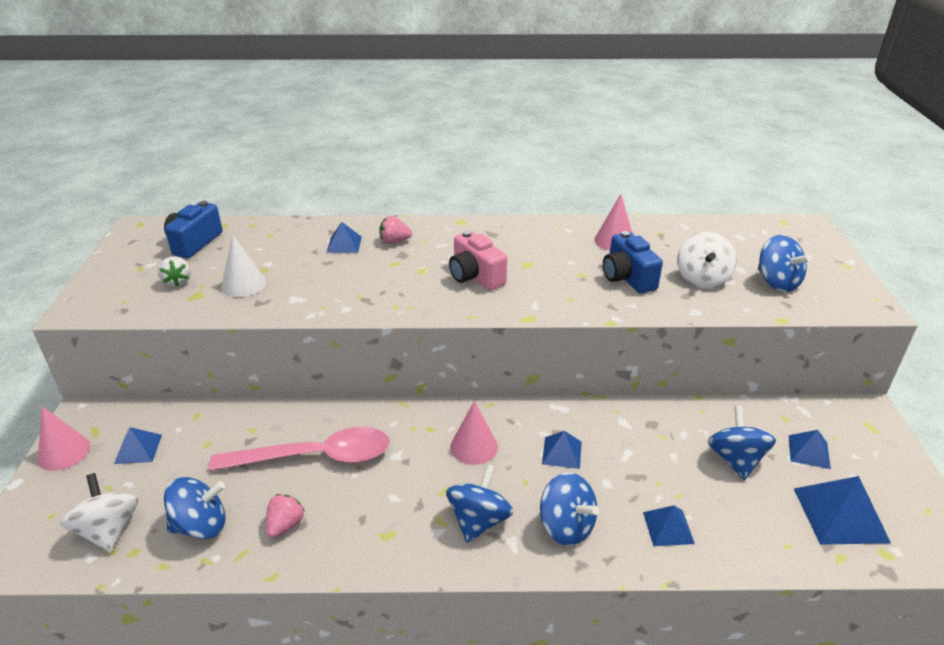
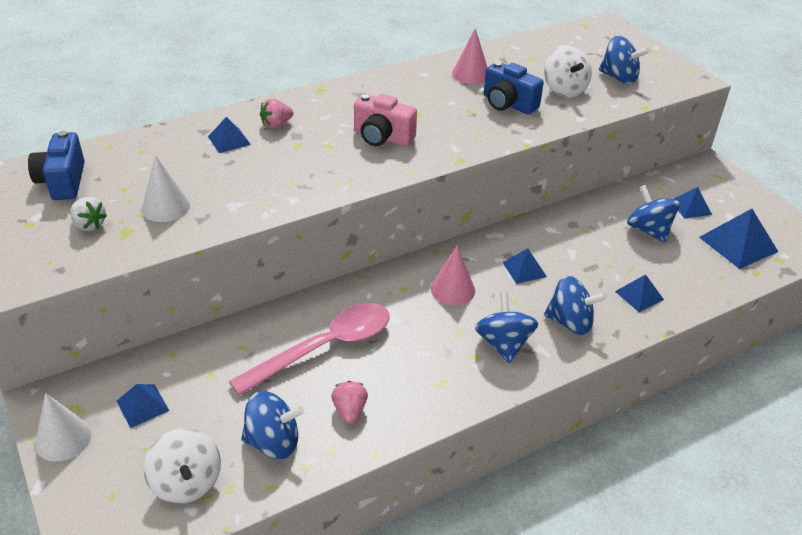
camera: 30 degrees left, 5 degrees up
pink cone [38,406,90,471] -> white cone [35,393,92,462]
white spinning top [60,473,138,553] -> white spinning top turned 150 degrees counterclockwise [143,428,221,504]
blue spinning top [164,477,225,539] -> blue spinning top turned 45 degrees clockwise [241,391,304,459]

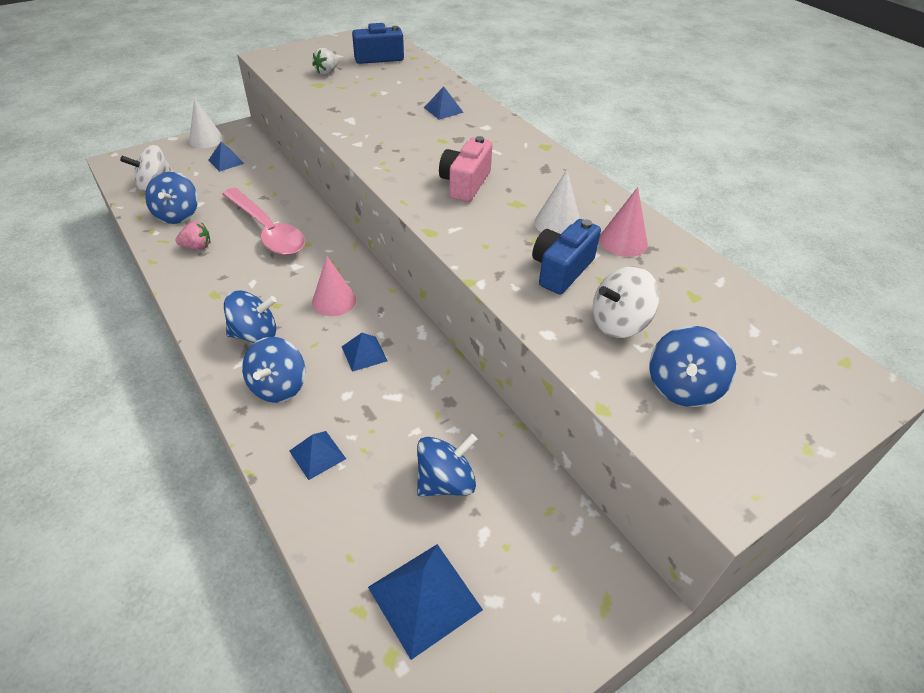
camera: 85 degrees right, 5 degrees up
white cone [141,155,190,222] -> white cone moved to [535,170,580,234]
pink strawberry [260,99,294,128] -> none
blue pyramid [674,187,712,219] -> none

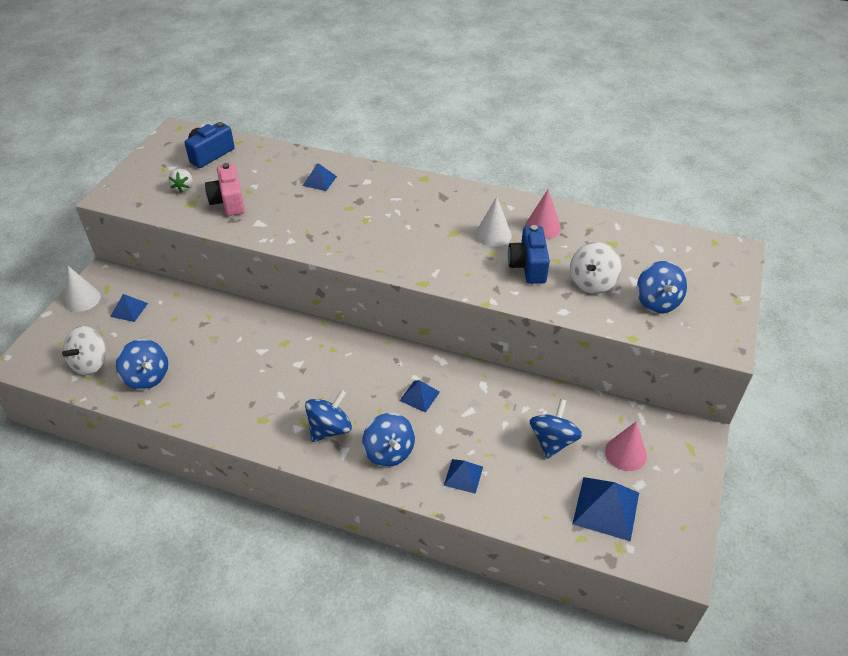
camera: 35 degrees left, 0 degrees up
pink strawberry [176,221,210,250] -> none
pink spoon [222,188,305,255] -> none
pink cone [312,256,356,316] -> pink cone moved to [605,421,647,471]
pink camera [439,136,493,202] -> pink camera moved to [205,163,245,216]

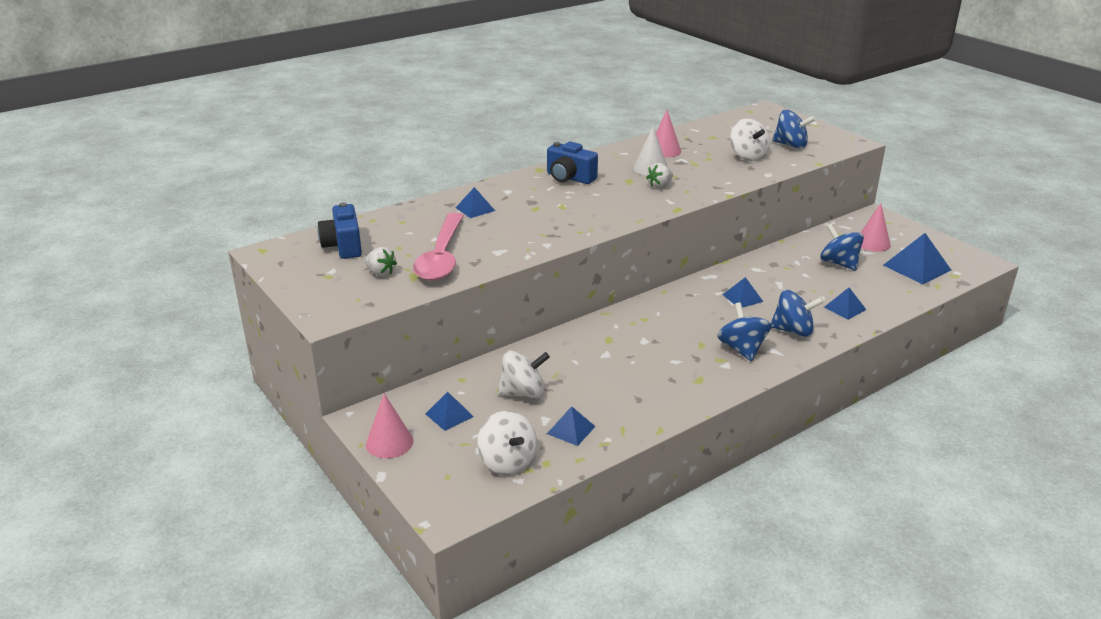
camera: 55 degrees left, 15 degrees down
white cone [65,266,101,312] -> pink cone [366,394,413,458]
blue spinning top [116,339,168,390] -> blue pyramid [547,406,596,446]
pink camera [205,163,245,216] -> pink spoon [413,213,464,281]
blue camera [508,225,550,284] -> blue camera moved to [547,142,598,184]
none -> white spinning top [498,350,550,398]
none -> white strawberry [646,163,673,188]

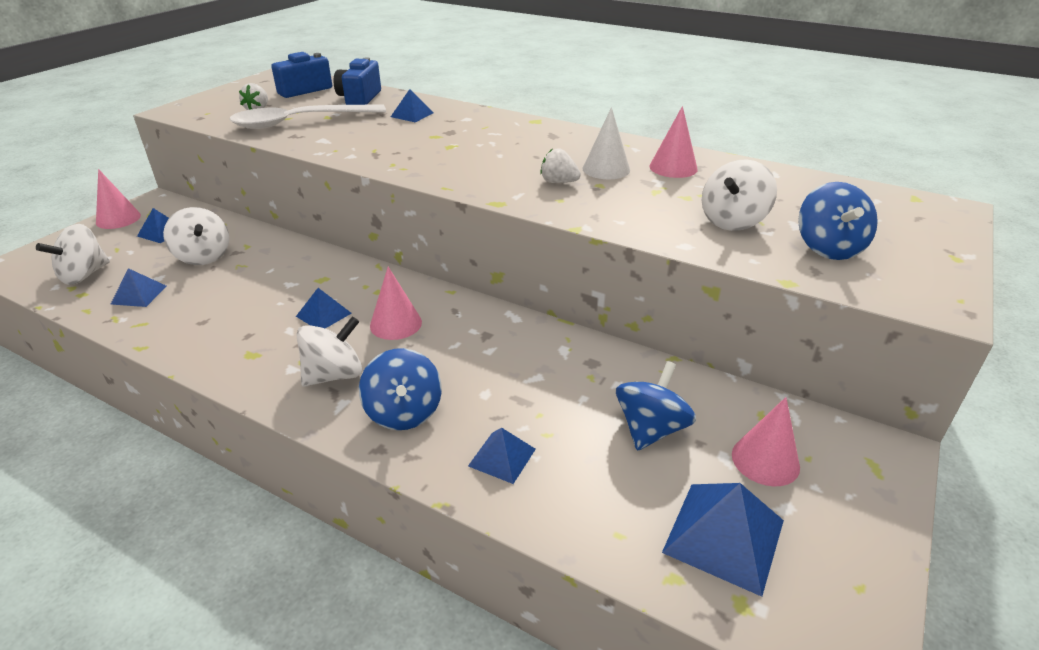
camera: 65 degrees right, 5 degrees up
pink spoon [413,213,464,281] -> white spoon [229,104,386,129]
blue camera [547,142,598,184] -> blue camera moved to [334,57,381,105]
blue spinning top [717,302,771,361] -> white spinning top [296,316,362,387]
blue pyramid [723,277,763,308] -> blue pyramid moved to [296,288,352,328]
none -> pink cone [370,267,422,340]

